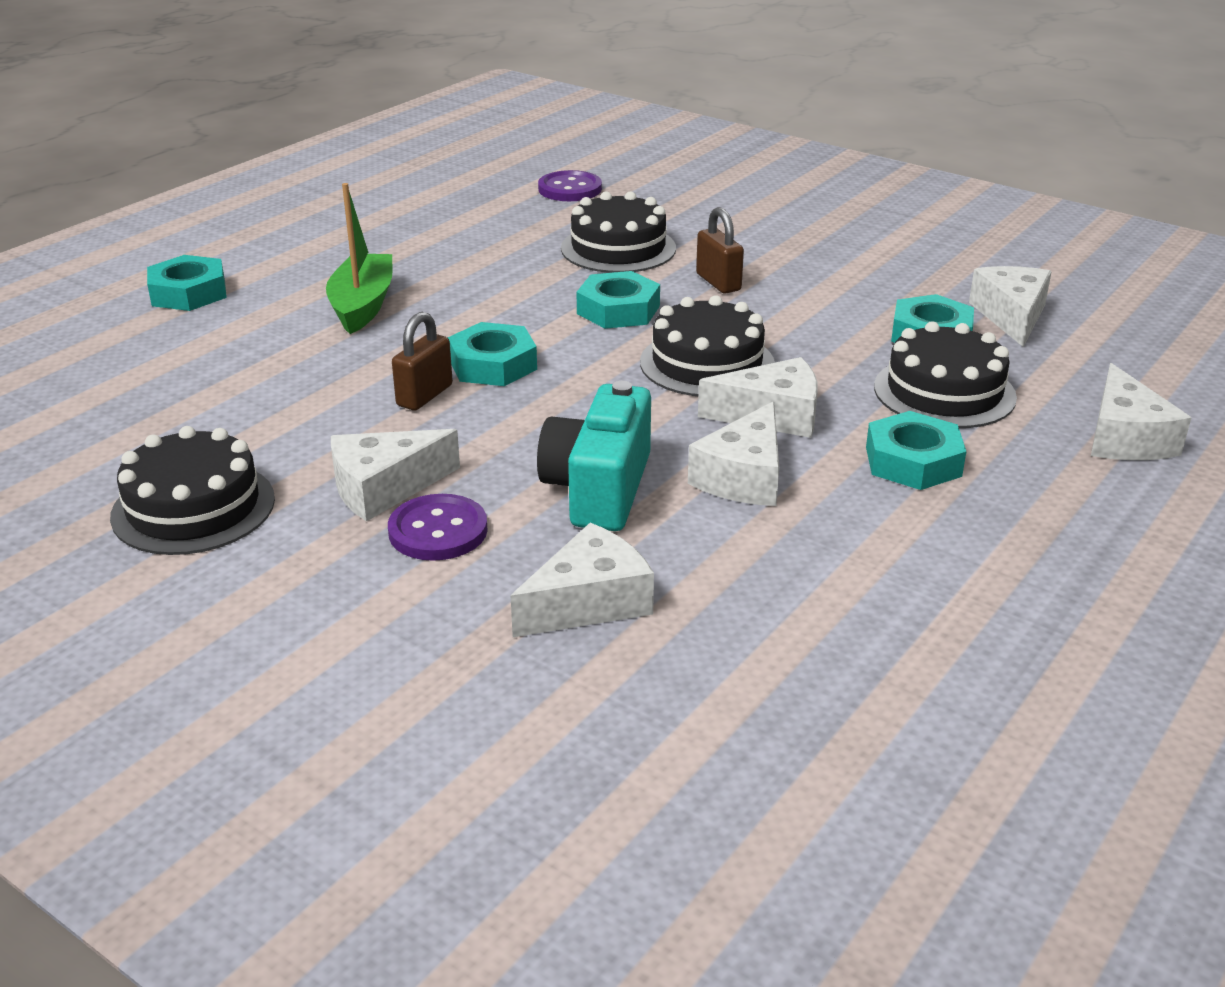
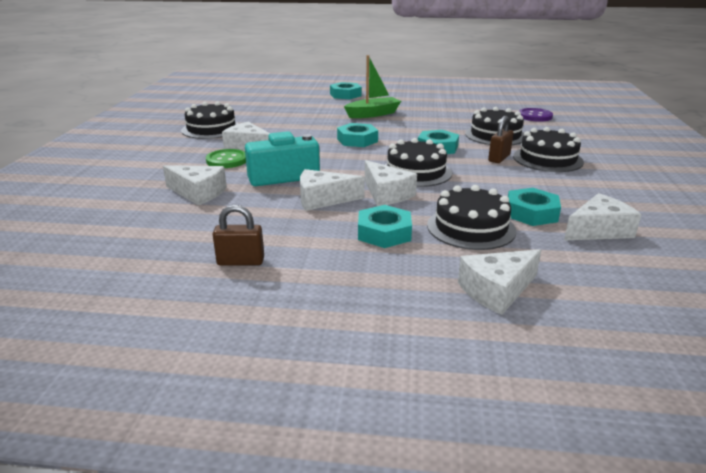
camera: 60 degrees right, 5 degrees down
purple button [388,494,488,561] -> green button [206,149,246,168]
brown padlock [392,312,453,410] -> brown padlock moved to [213,205,264,266]
none -> black cake [513,127,584,172]

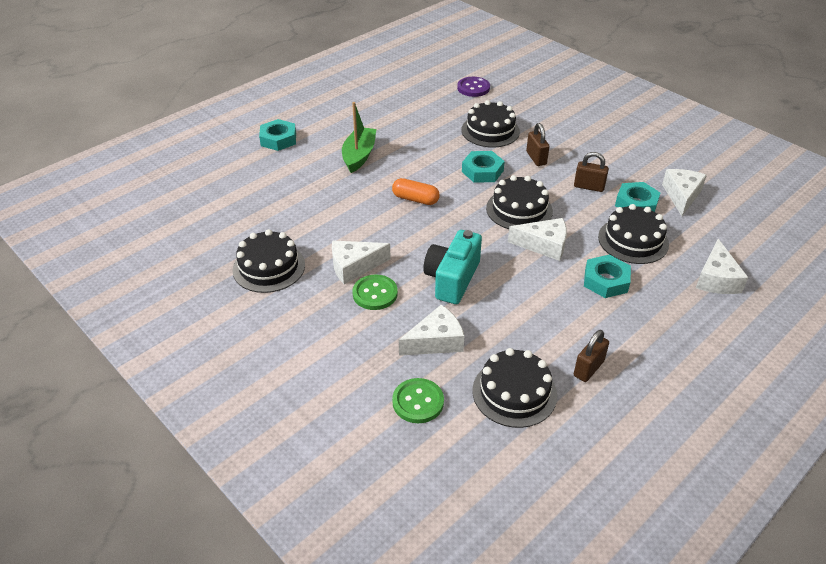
camera: 50 degrees left, 15 degrees up
white cheese [300,169,365,211] -> none
turquoise nut [337,123,378,147] -> orange capsule [392,178,440,205]
black cake [513,127,584,172] -> black cake moved to [472,348,557,428]
none -> green button [392,378,444,423]
none -> brown padlock [574,152,609,192]

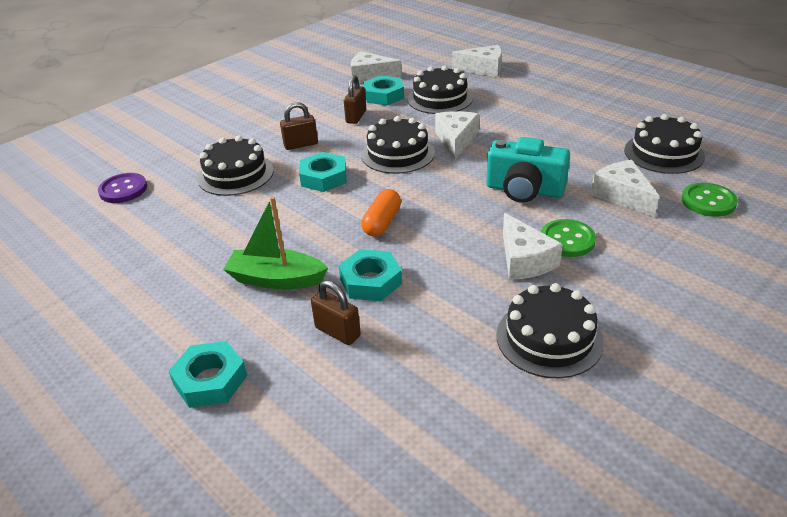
camera: 90 degrees left, 5 degrees down
brown padlock [574,330,609,382] -> brown padlock moved to [311,280,361,345]
turquoise nut [584,255,631,298] -> turquoise nut moved to [339,249,402,301]

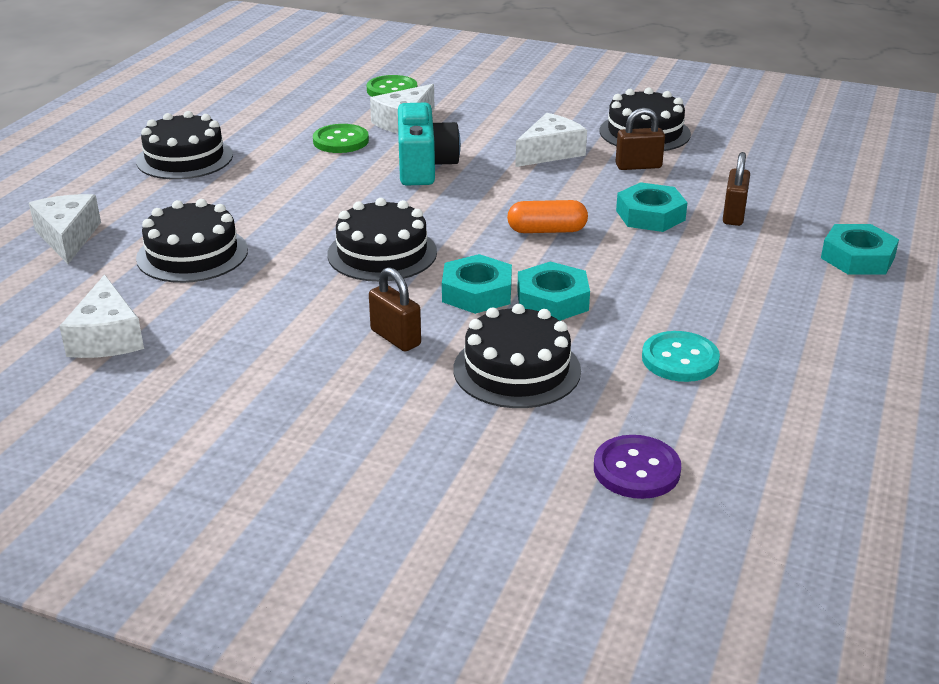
camera: 115 degrees left, 5 degrees down
green boat [223,197,328,289] -> none
brown padlock [344,75,366,124] -> brown padlock moved to [615,108,665,170]
turquoise nut [363,75,404,105] -> turquoise nut moved to [517,261,590,321]
white cheese [435,111,479,159] -> none
green button [541,219,596,257] -> green button moved to [313,124,369,153]
black cake [624,114,705,174] -> black cake moved to [136,111,233,180]
none -> turquoise button [642,331,720,382]

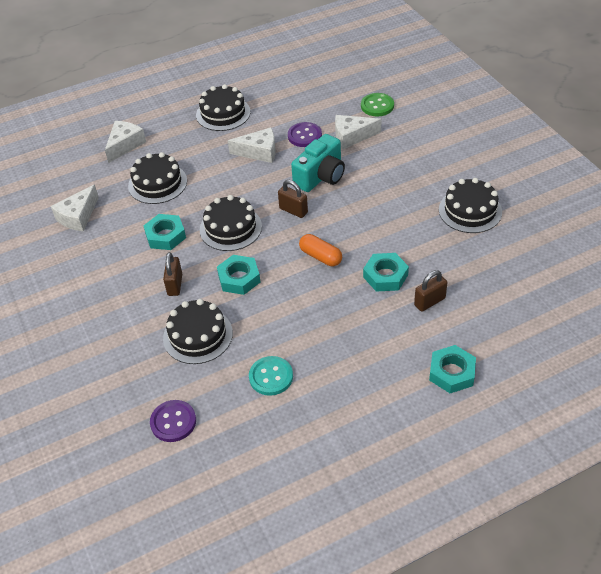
camera: 45 degrees right, 15 degrees up
green button [313,124,369,153] -> purple button [288,122,322,147]
white cheese [515,113,587,167] -> white cheese moved to [228,127,276,163]
turquoise nut [517,261,590,321] -> turquoise nut moved to [144,214,186,250]
brown padlock [615,108,665,170] -> brown padlock moved to [278,180,308,218]

